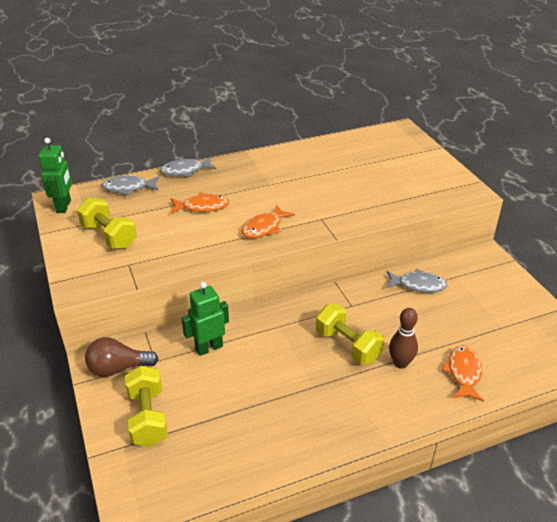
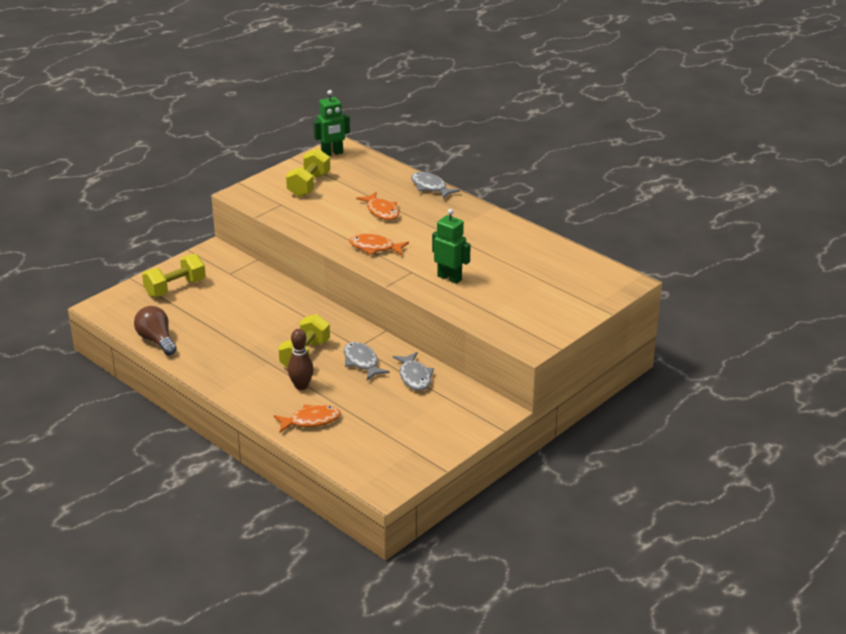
camera: 65 degrees right, 5 degrees down
brown light bulb [85,337,159,377] -> brown light bulb moved to [134,306,177,355]
grey fish [102,175,160,196] -> grey fish moved to [344,342,390,380]
green robot [182,282,229,356] -> green robot moved to [432,209,471,284]

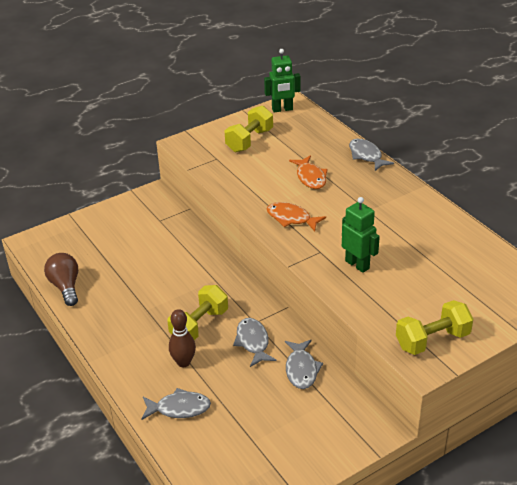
camera: 15 degrees right, 5 degrees up
yellow dumbbell [142,254,206,297] -> yellow dumbbell moved to [396,300,473,355]
orange fish [274,404,340,433] -> grey fish [141,388,211,420]

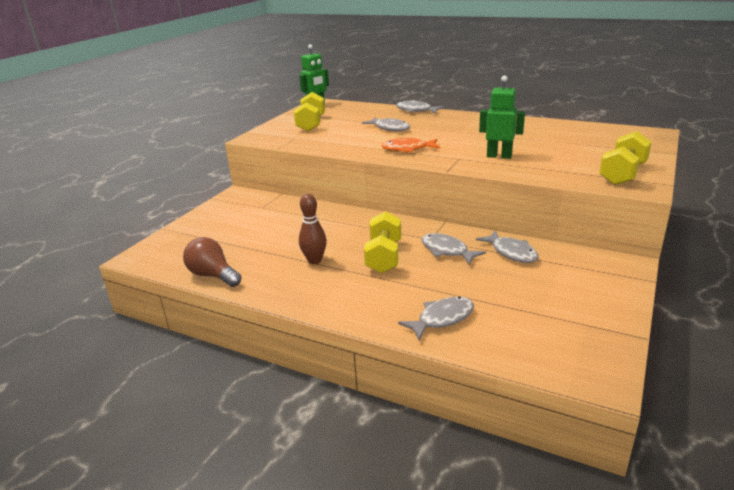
camera: 30 degrees left, 10 degrees down
brown bowling pin [169,309,196,367] -> brown bowling pin moved to [299,194,327,264]
orange fish [289,155,328,189] -> grey fish [362,117,410,132]

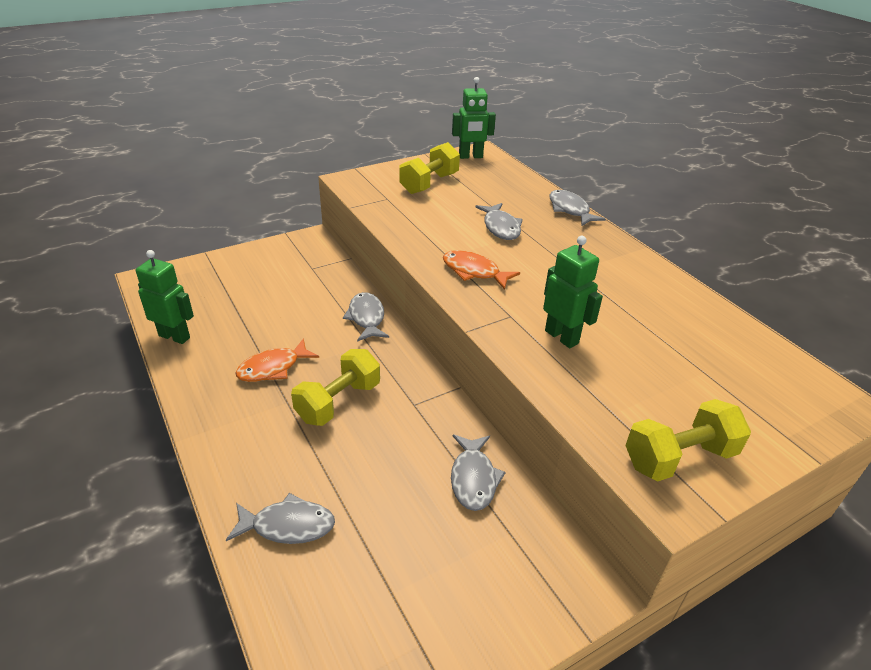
camera: 30 degrees right, 10 degrees up
brown light bulb [183,237,242,287] -> green robot [136,250,194,344]
brown bowling pin [299,194,327,264] -> orange fish [236,338,319,382]
grey fish [421,233,486,265] -> grey fish moved to [343,292,389,342]

